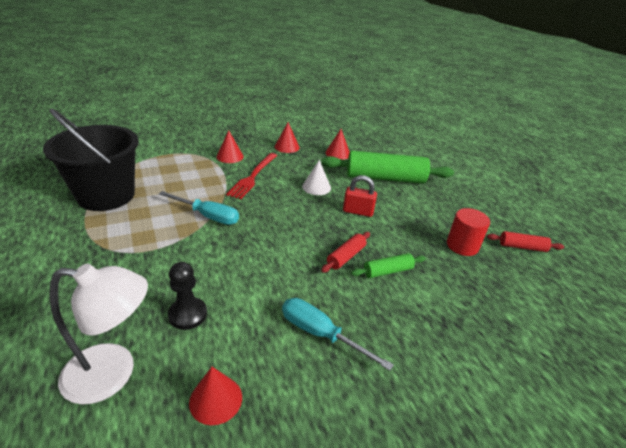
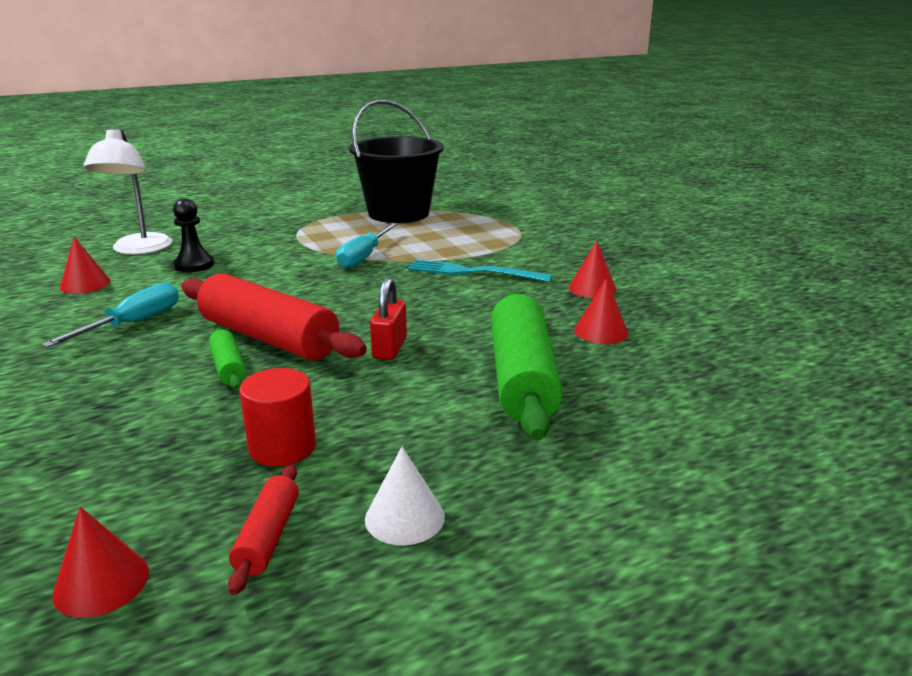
camera: 90 degrees right, 10 degrees down
red cone [217,130,244,163] -> red cone moved to [52,507,149,618]
red fork [226,153,278,199] -> turquoise fork [408,260,552,282]
white cone [302,160,331,195] -> white cone moved to [365,446,445,545]
red rolling pin [321,232,370,273] -> red rolling pin [181,273,367,360], size x2.13

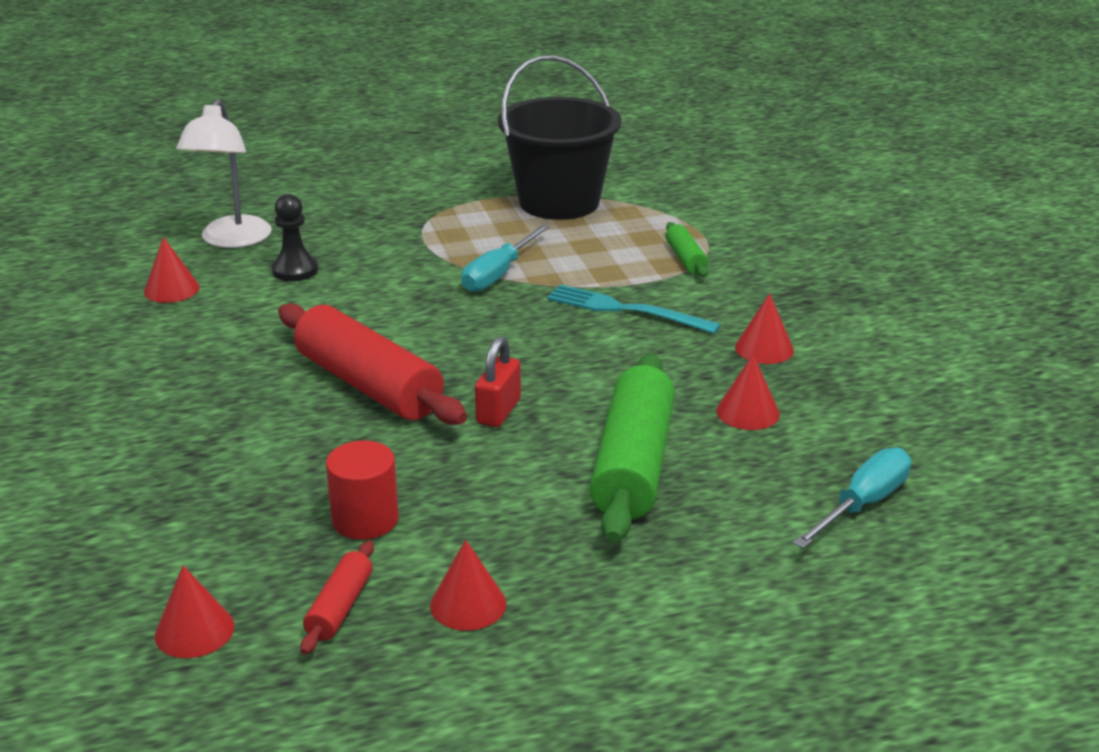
camera: 10 degrees right, 5 degrees up
turquoise screwdriver [41,282,179,348] -> turquoise screwdriver moved to [793,447,911,548]
green rolling pin [209,328,246,389] -> green rolling pin moved to [666,222,708,277]
white cone [365,446,445,545] -> red cone [430,540,506,631]

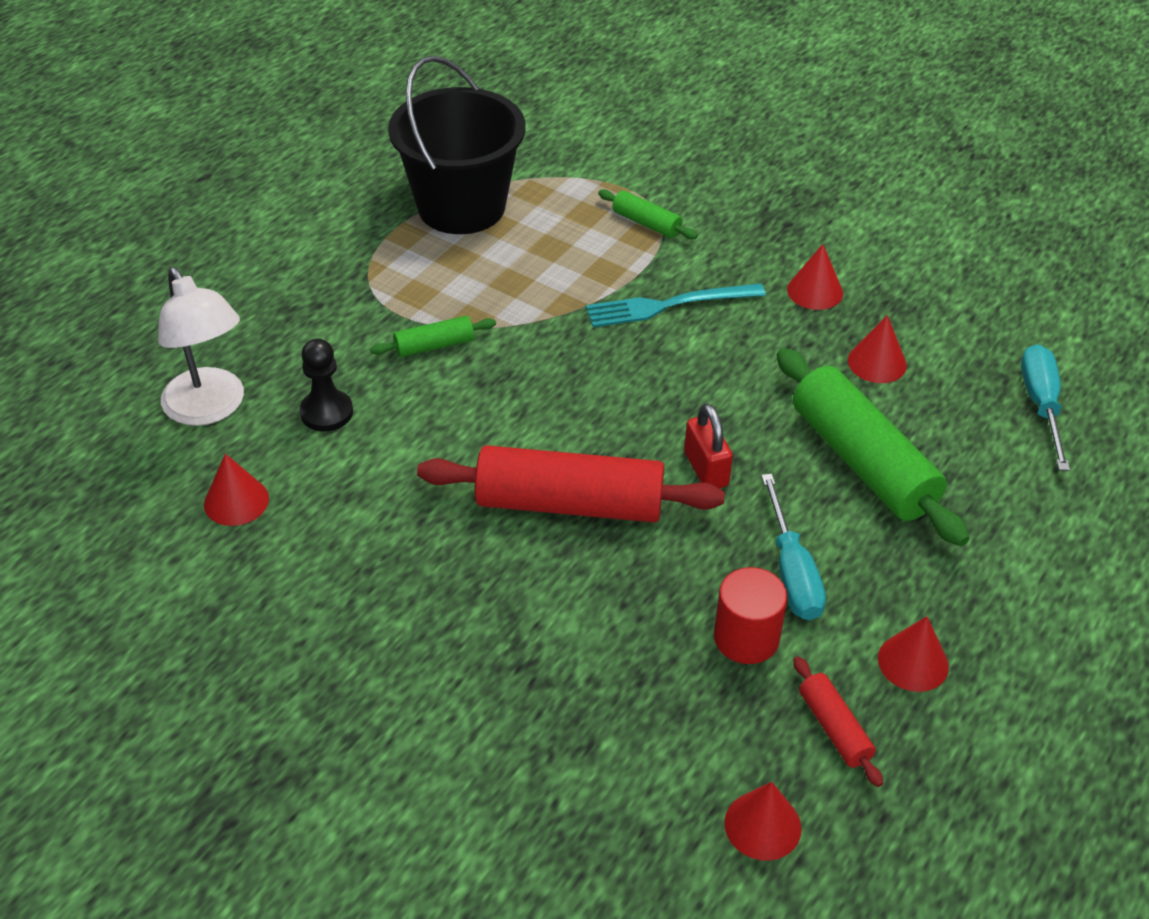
camera: 40 degrees left, 15 degrees up
turquoise screwdriver [461,224,550,292] -> turquoise screwdriver moved to [761,474,826,620]
none -> green rolling pin [370,316,496,357]

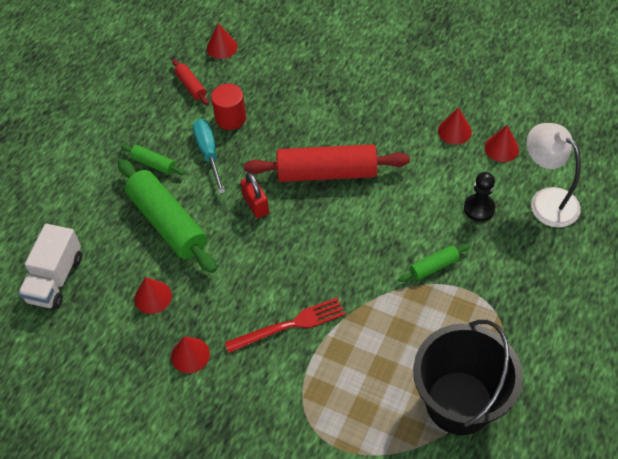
camera: 175 degrees right, 10 degrees up
turquoise fork [586,283,766,327] -> red fork [225,297,345,353]
green rolling pin [598,189,698,239] -> green rolling pin moved to [121,144,185,175]
red cone [878,616,949,692] -> red cone moved to [438,107,472,144]
turquoise screwdriver [1021,344,1070,471] -> white truck [18,224,82,309]

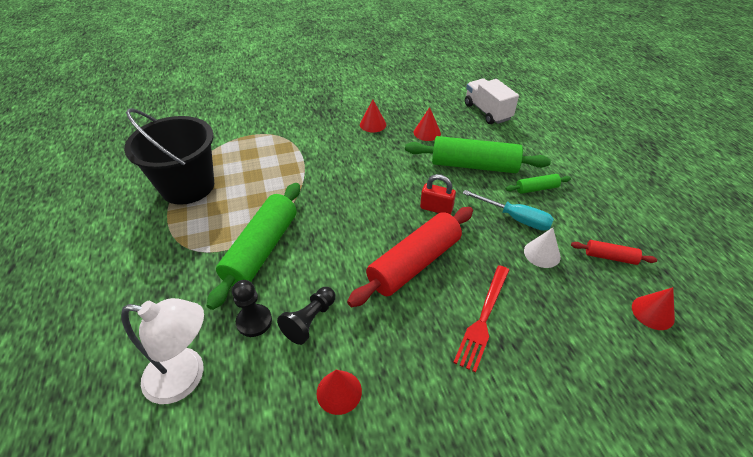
camera: 135 degrees right, 10 degrees down
red cylinder [211,84,246,130] -> white cone [524,228,561,268]
red fork [225,297,345,353] -> red fork moved to [453,265,509,373]
green rolling pin [399,244,470,282] -> green rolling pin [207,183,300,310], size x2.13
red cone [485,125,519,162] -> none
none -> black pawn [277,287,336,345]

